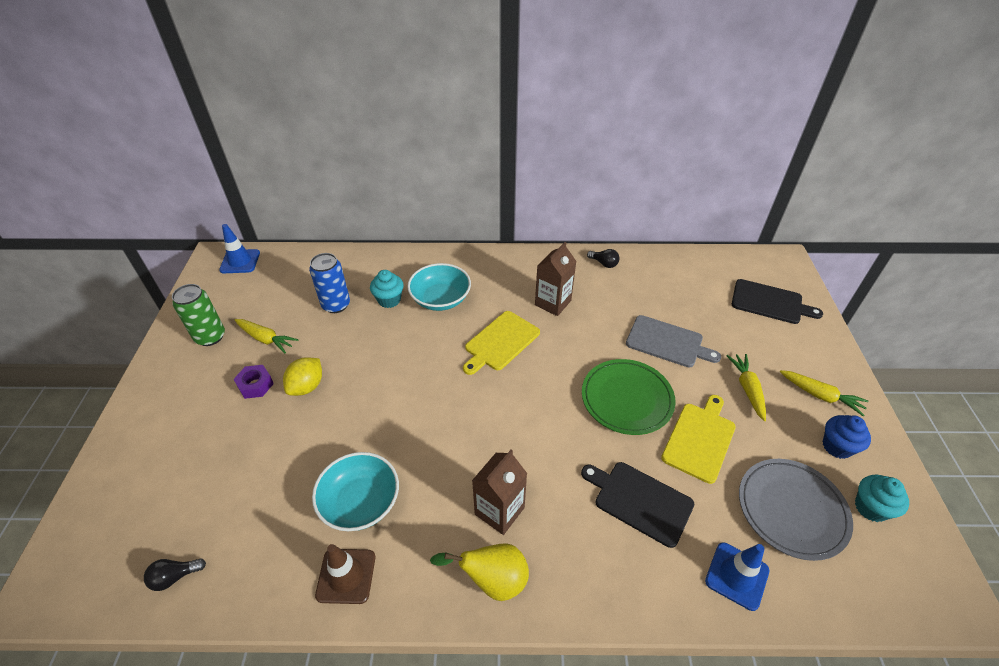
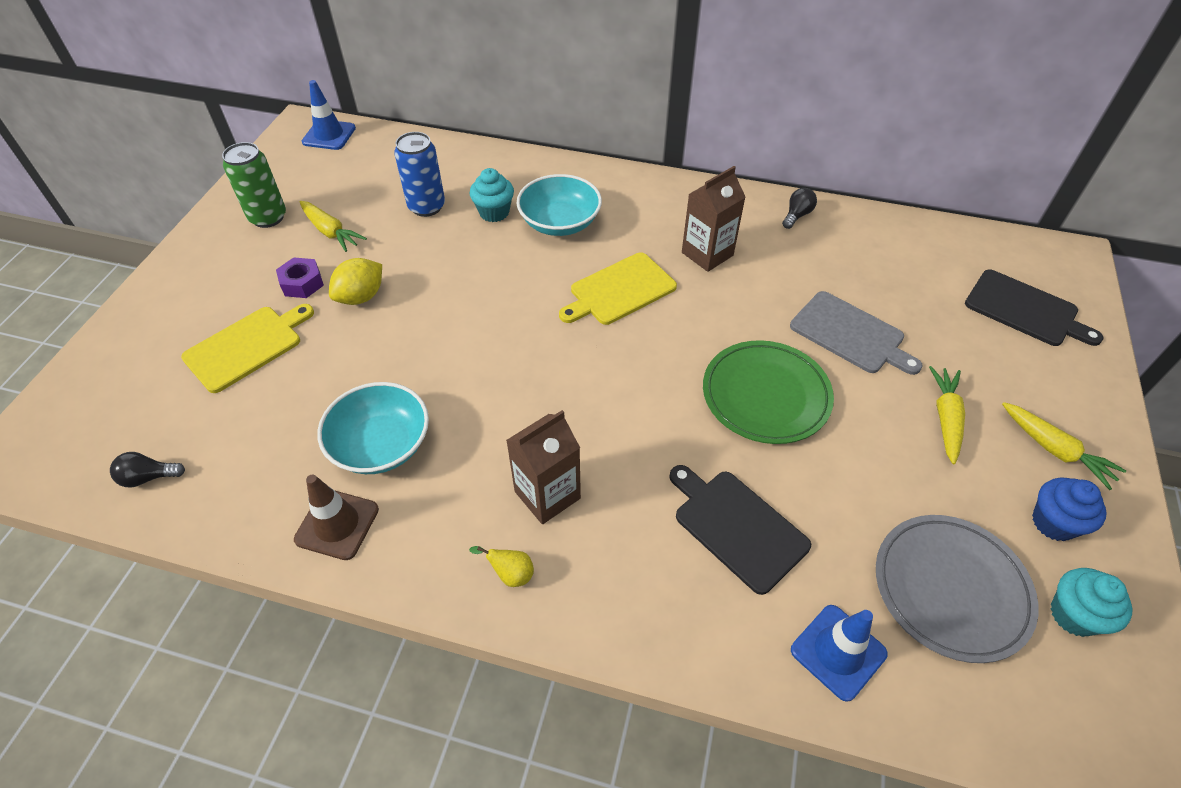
camera: 15 degrees right, 5 degrees up
yellow pear [430,544,529,601] -> yellow pear [469,546,534,587], size x0.52
black light bulb [587,249,620,268] -> black light bulb turned 105 degrees counterclockwise [782,188,817,229]
yellow cutting board [661,395,736,484] -> yellow cutting board moved to [181,304,314,393]

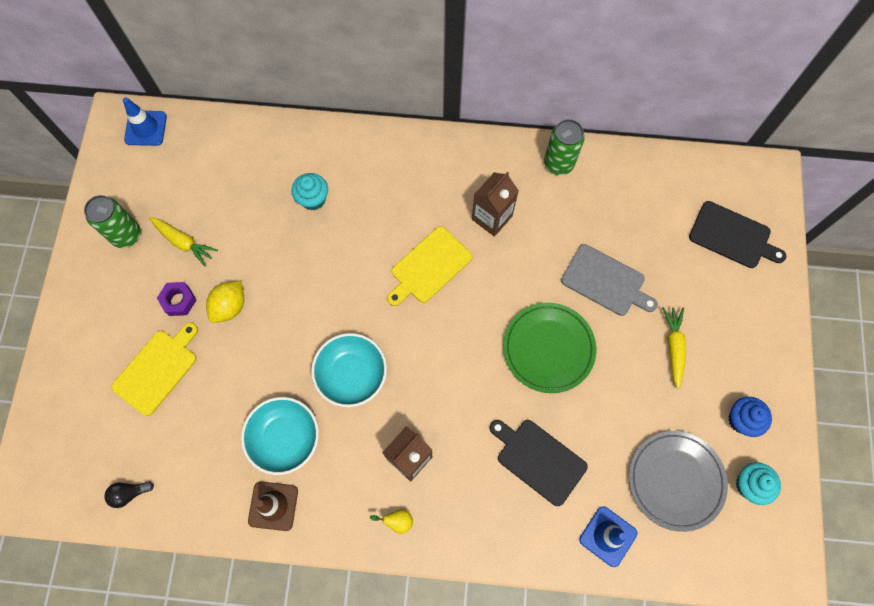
camera: 10 degrees left, 20 degrees up
blue can [394,132,445,217] -> none
turquoise bowl [516,174,602,236] -> turquoise bowl moved to [311,333,387,407]
black light bulb [782,188,817,229] -> green can [544,119,585,175]
yellow carrot [1002,402,1126,490] -> none

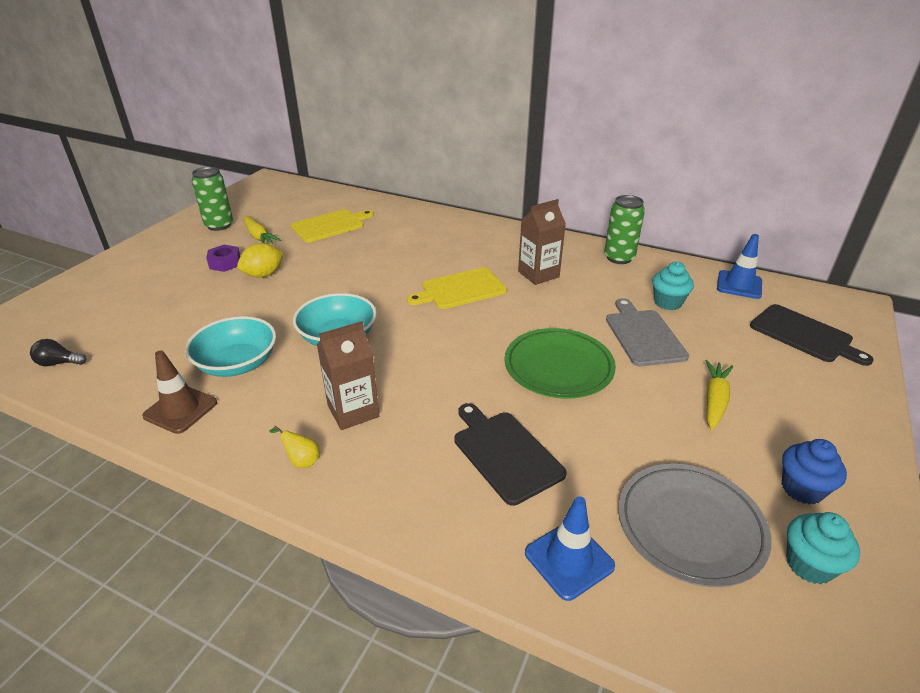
camera: 20 degrees right, 35 degrees down
yellow cutting board [111,323,198,416] -> yellow cutting board moved to [291,209,374,242]
blue traffic cone [123,97,167,146] -> blue traffic cone moved to [717,234,762,299]
turquoise cupcake [291,173,328,210] -> turquoise cupcake moved to [652,262,694,310]
grey cutting board [561,244,658,316] -> grey cutting board turned 150 degrees counterclockwise [606,298,689,366]

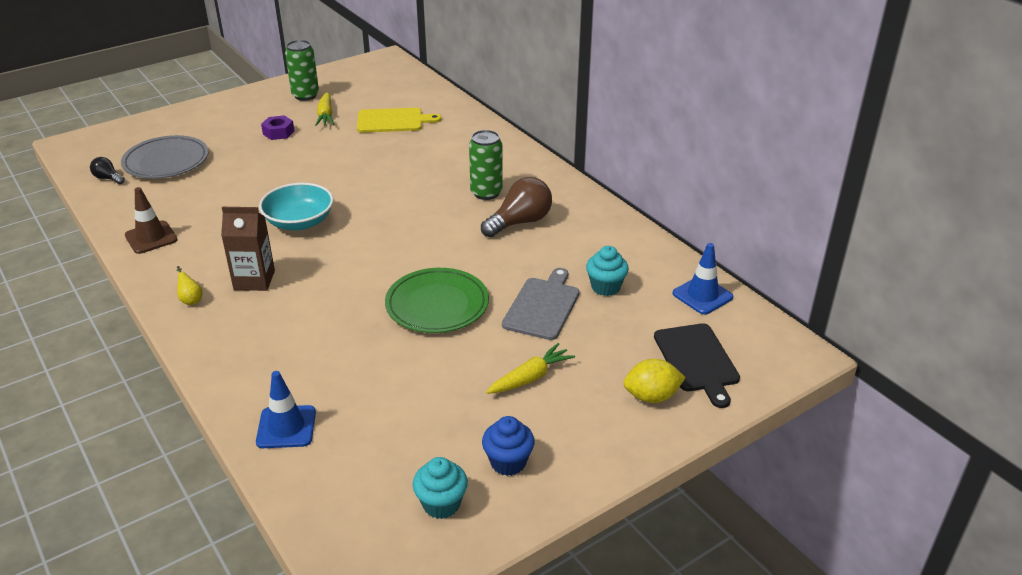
camera: 30 degrees right, 0 degrees up
turquoise bowl [185,316,276,377] -> none
yellow lemon [237,243,284,278] -> yellow lemon moved to [623,359,686,403]
yellow cutting board [407,267,507,309] -> none
black cutting board [454,403,567,506] -> none
brown carton [518,199,566,285] -> brown light bulb [481,177,552,237]
green can [604,195,645,264] -> green can moved to [469,130,503,200]
grey plate [618,464,772,587] -> grey plate moved to [121,135,209,179]

